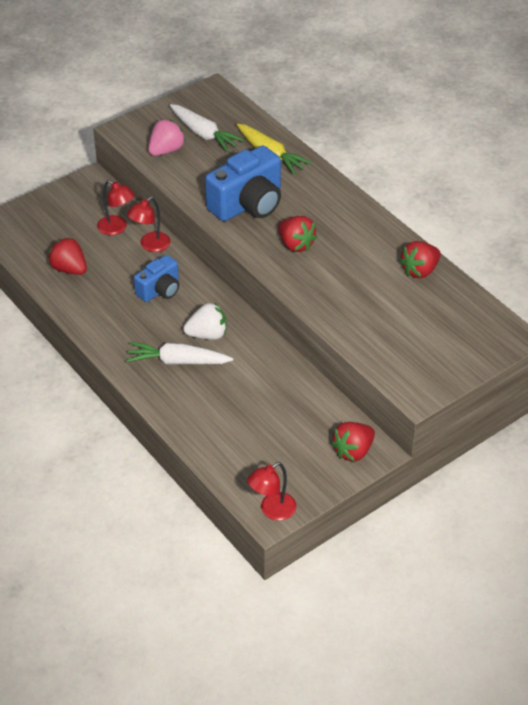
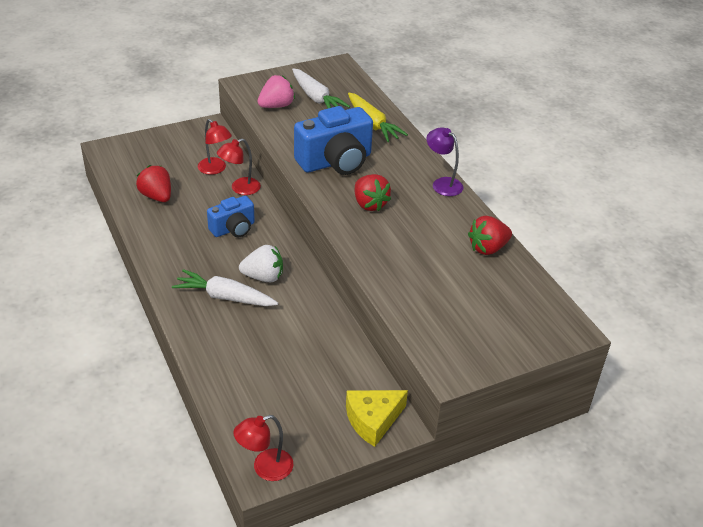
camera: 10 degrees right, 5 degrees down
red strawberry [331,422,375,461] -> yellow cheese [346,390,408,447]
none -> purple lamp [426,127,463,196]

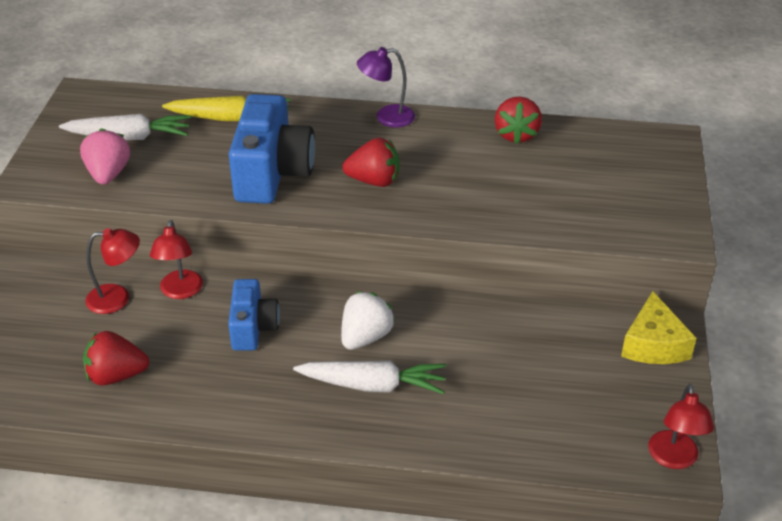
camera: 55 degrees left, 0 degrees up
white carrot [172,269,278,306] -> white carrot turned 135 degrees counterclockwise [293,361,446,394]

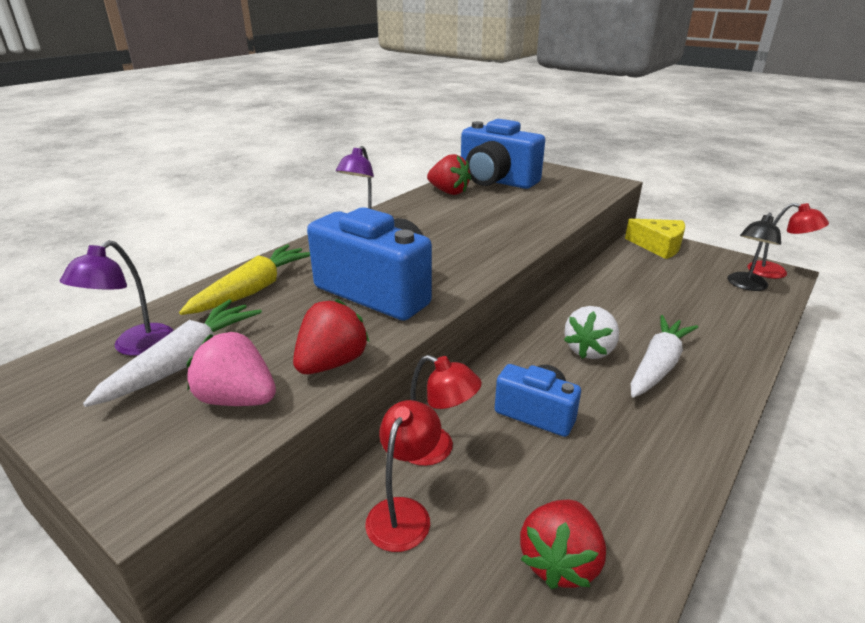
camera: 60 degrees left, 10 degrees down
white strawberry [341,291,395,350] -> white strawberry turned 120 degrees counterclockwise [564,306,619,359]
red strawberry [342,137,399,187] -> red strawberry moved to [293,299,370,374]
none -> purple lamp [60,240,173,356]
none -> blue camera [461,119,545,189]
none -> black lamp [727,213,781,291]

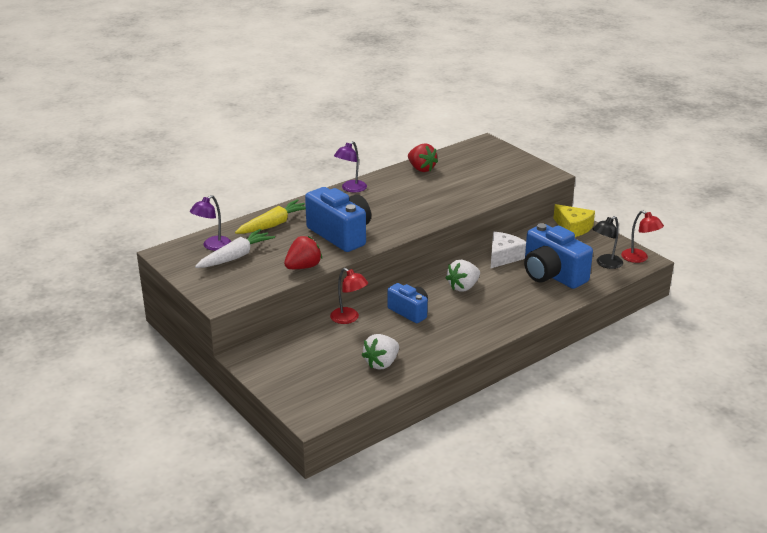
camera: 15 degrees right, 0 degrees up
pink strawberry [187,332,276,406] -> none
red lamp [365,400,441,552] -> none
blue camera [461,119,545,189] -> blue camera moved to [524,223,593,289]
red strawberry [520,500,606,589] -> white strawberry [362,334,399,369]
white carrot [631,315,698,398] -> none
none -> white cheese [491,232,526,268]

